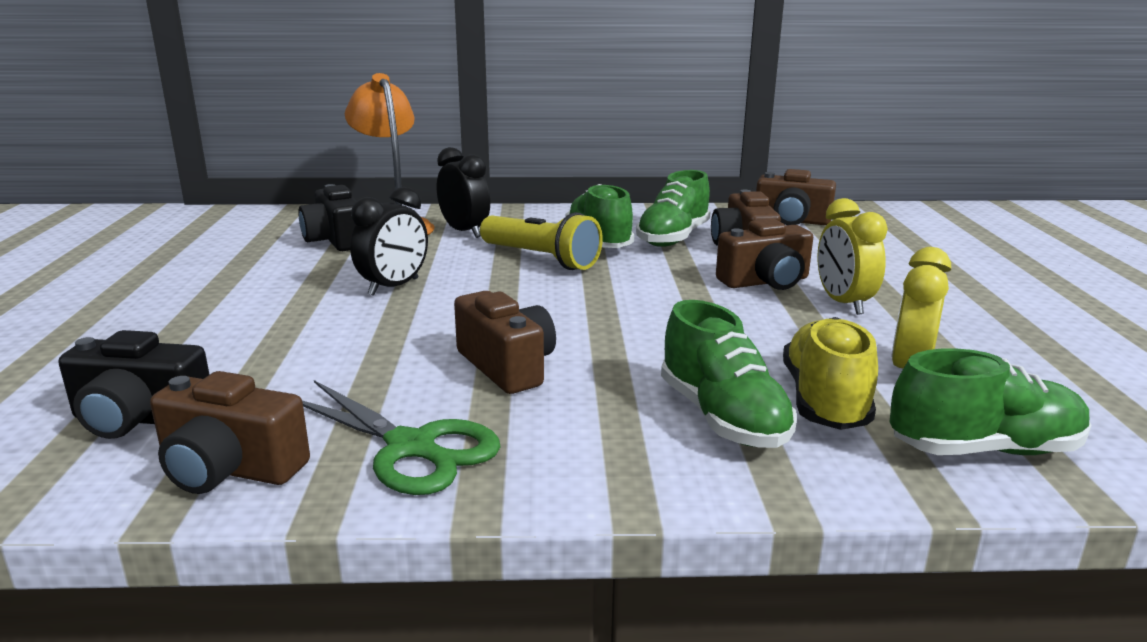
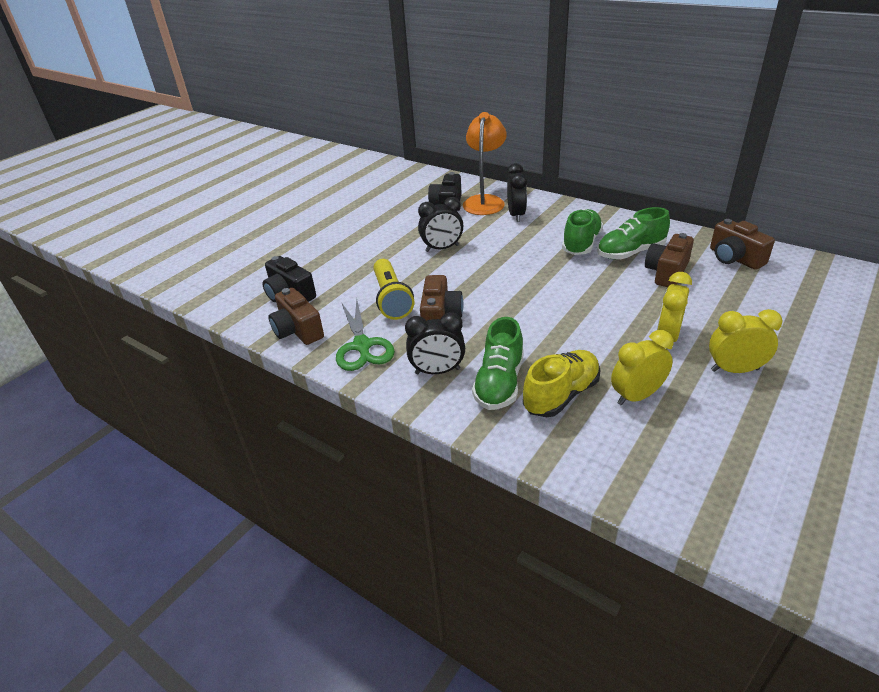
camera: 40 degrees right, 15 degrees up
yellow flashlight [480,212,603,270] -> yellow flashlight moved to [373,259,414,320]
brown camera [716,219,813,290] -> none
green shoe [890,348,1091,455] -> none
none -> black clock [405,312,465,374]
none -> yellow clock [709,309,783,373]

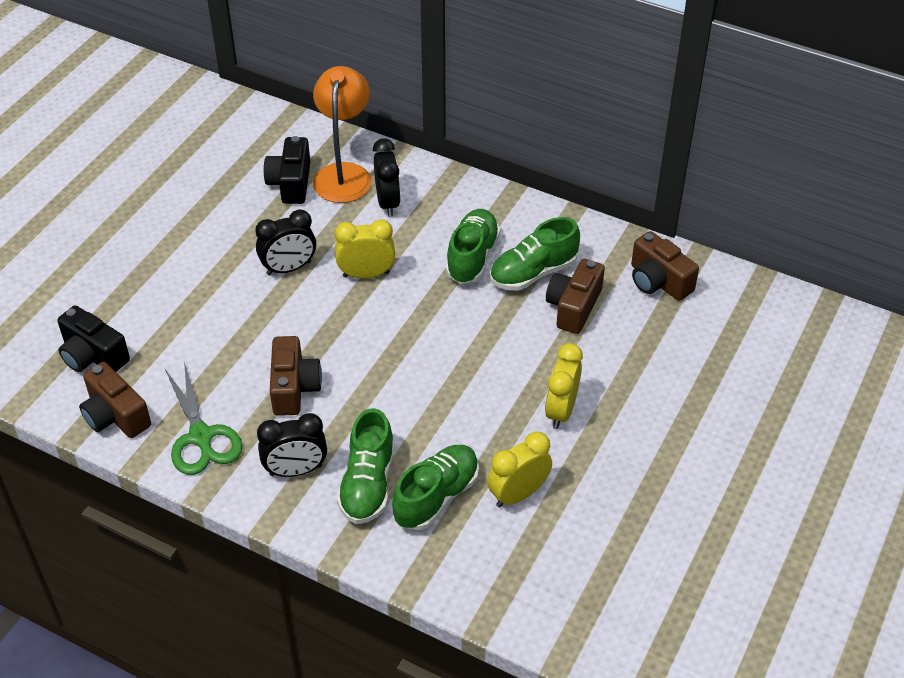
camera: 10 degrees left, 10 degrees up
yellow flashlight [373,259,414,320] -> none
yellow shoe [523,350,601,417] -> green shoe [392,445,479,530]
yellow clock [709,309,783,373] -> yellow clock moved to [335,219,395,279]

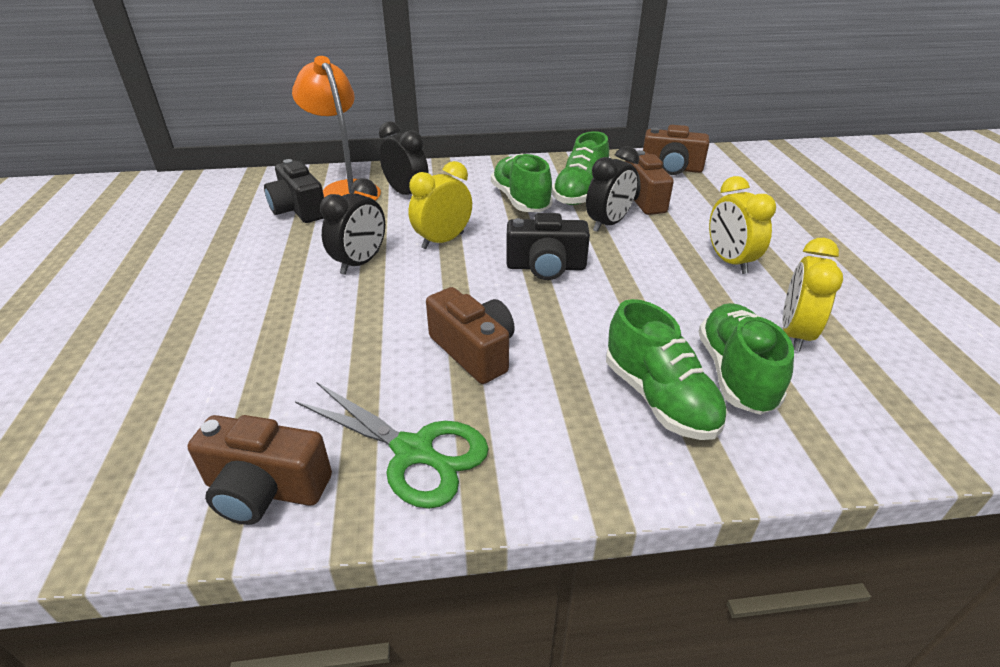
camera: 35 degrees left, 10 degrees down
black camera [57,305,130,372] -> black camera moved to [506,213,590,280]
black clock [257,413,327,477] -> black clock moved to [586,146,639,232]

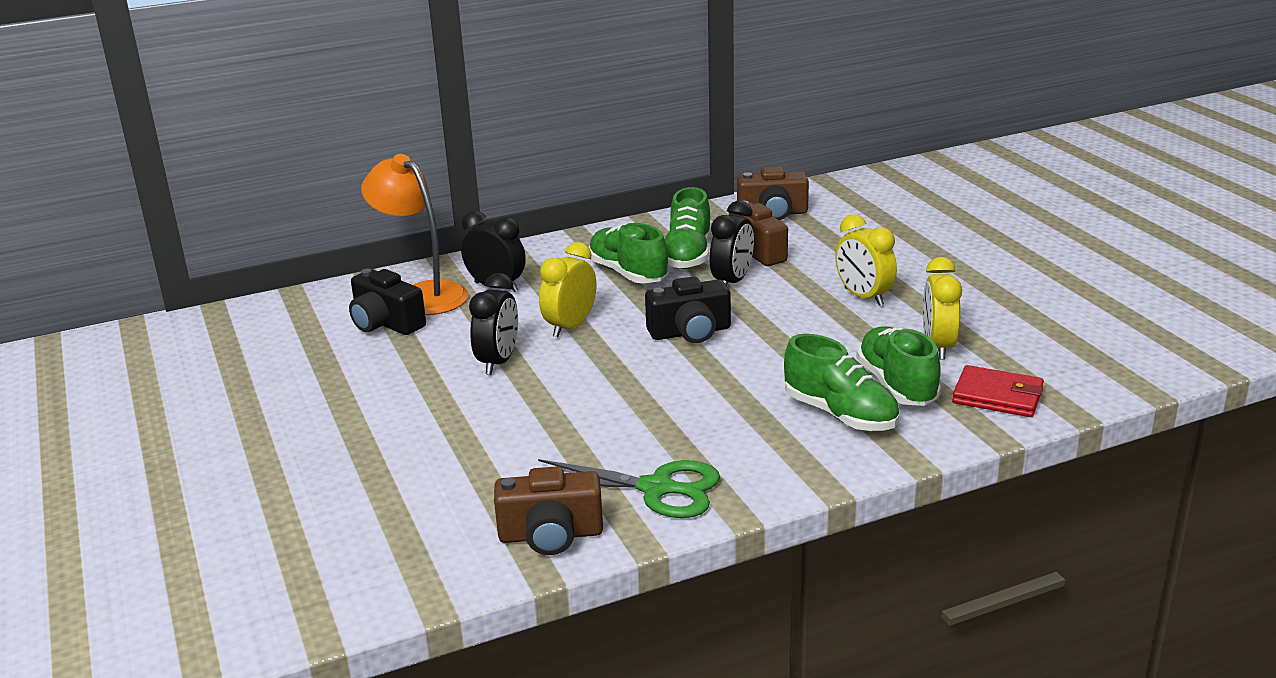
camera: 15 degrees left, 10 degrees down
brown camera [426,287,515,384] -> none
none -> red wallet [952,365,1044,417]

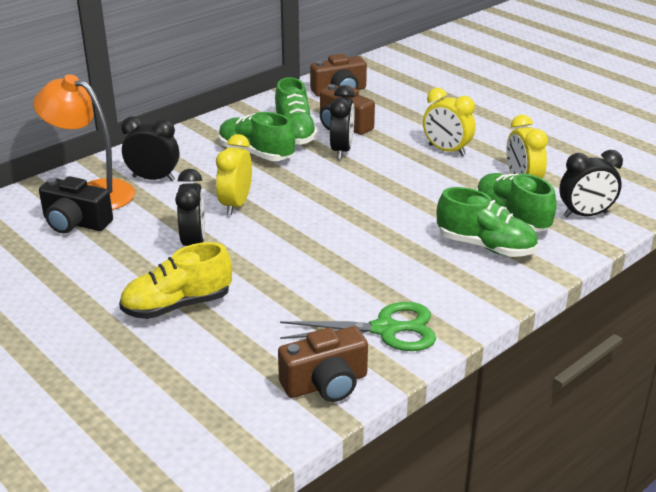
camera: 20 degrees left, 5 degrees up
black camera [645,276,731,343] -> none
red wallet [952,365,1044,417] -> black clock [560,150,623,218]
none -> yellow shoe [119,242,232,319]

